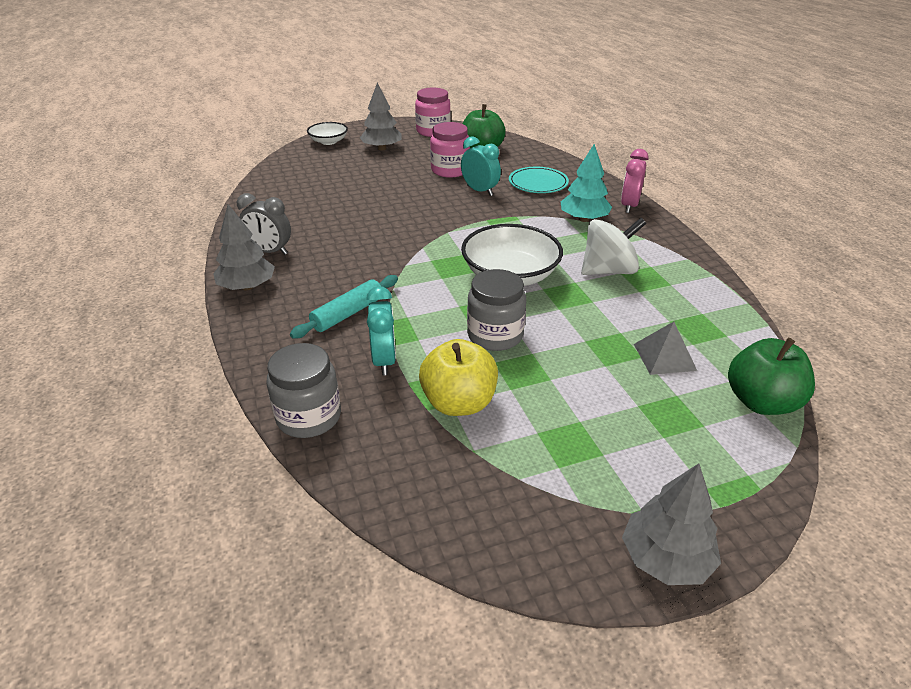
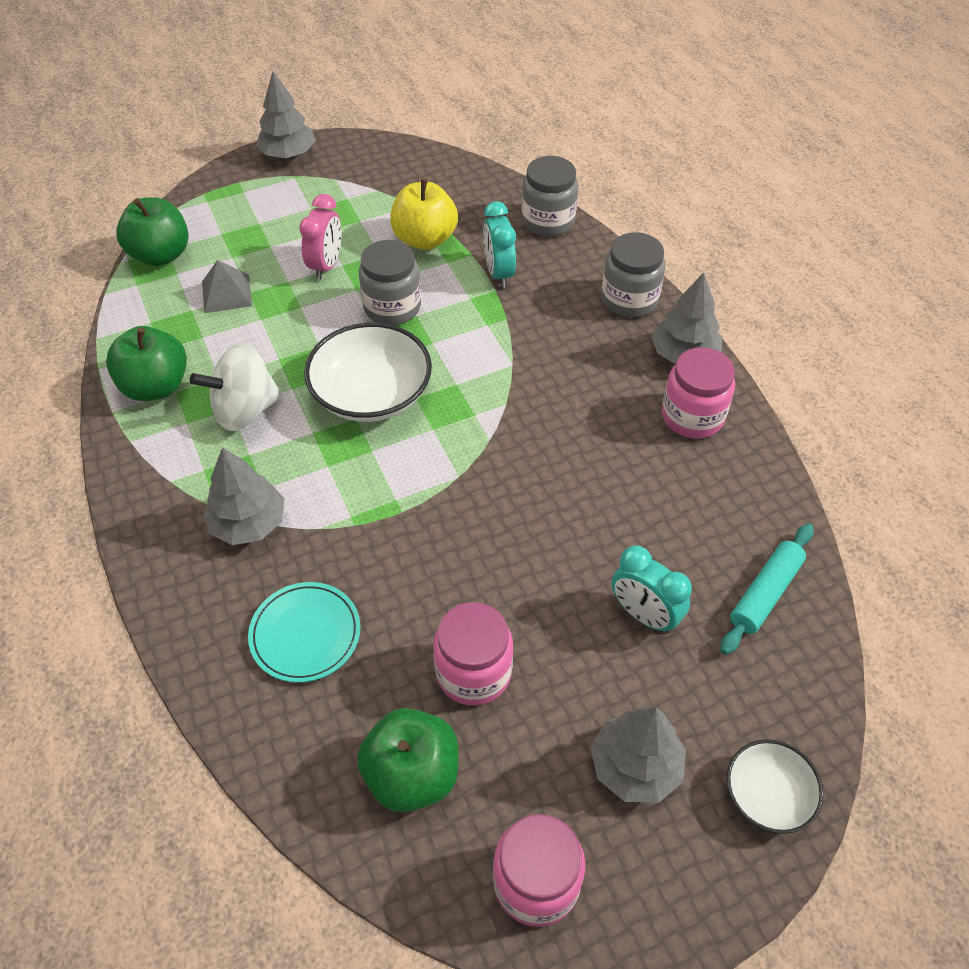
camera: 175 degrees right, 15 degrees up
grey clock [237,193,291,255] -> pink jar [662,347,735,439]
turquoise rolling pin [290,275,398,339] -> turquoise rolling pin moved to [720,524,814,655]
turquoise clock [461,136,501,196] -> turquoise clock moved to [612,545,692,633]
turquoise tree [561,144,612,222] -> grey tree [203,447,285,545]
pink clock [621,149,649,213] -> pink clock moved to [299,194,342,280]
none -> green apple [106,326,187,401]
none -> grey jar [601,232,665,317]

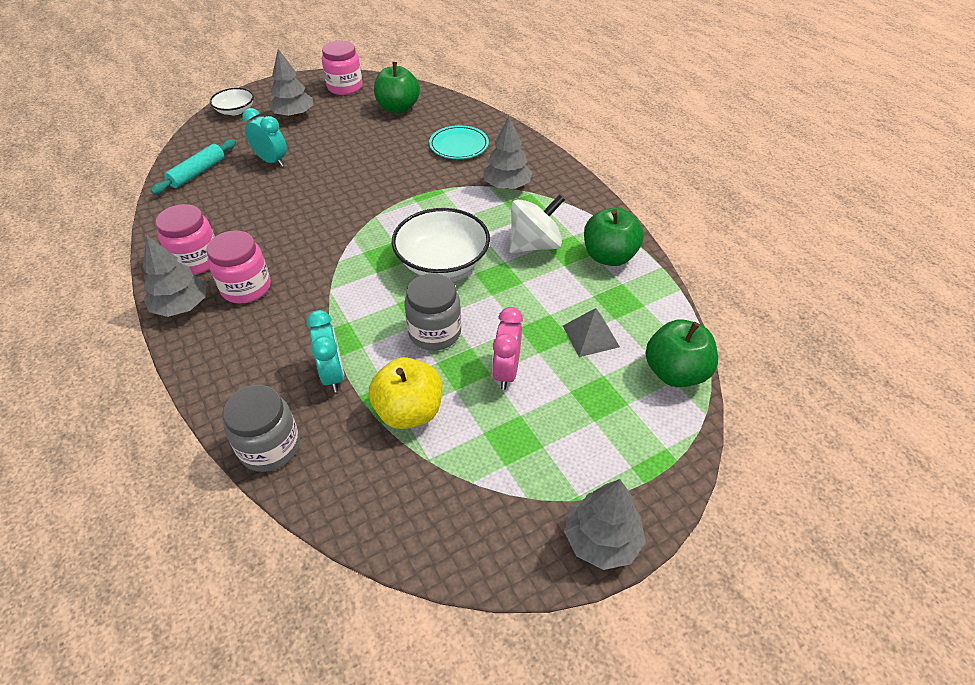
camera: 175 degrees right, 5 degrees down
pink jar [433,602,513,706] -> pink jar moved to [206,230,271,303]
grey jar [601,232,665,317] -> none

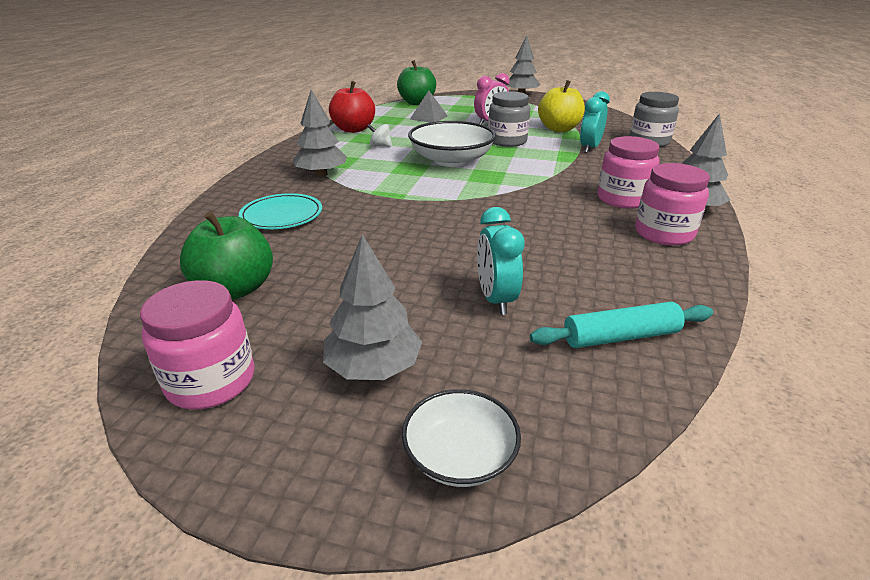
camera: 135 degrees left, 15 degrees down
white spinning top [509,194,565,253] -> white spinning top [367,124,392,147], size x0.49
green apple [584,208,644,266] -> red apple [329,81,375,133]

